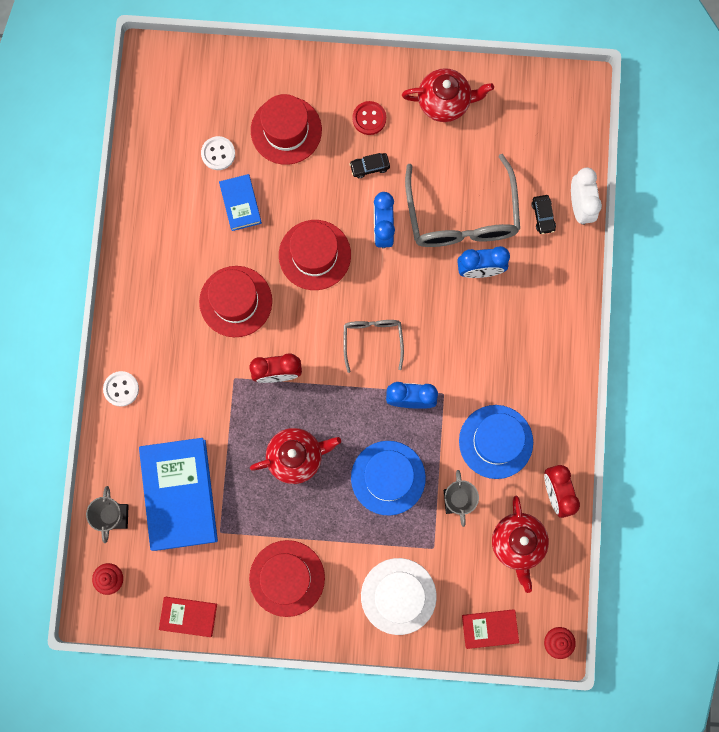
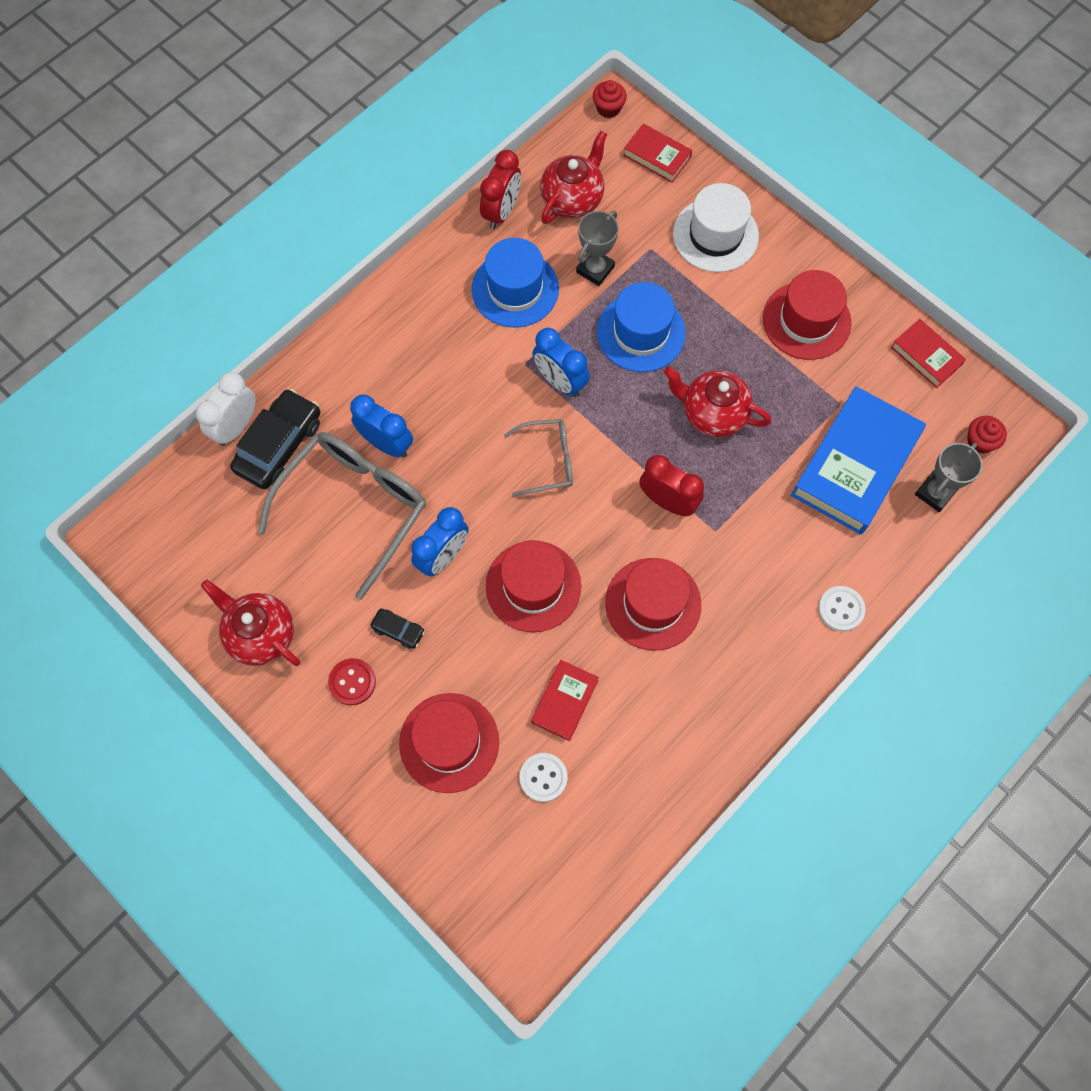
camera: 140 degrees left, 10 degrees down
blue book [219,174,262,231] -> red book [531,660,599,741]
grey glasses [343,320,404,373] -> grey glasses turned 135 degrees counterclockwise [504,419,573,497]
black car [531,195,556,234] -> black car [230,389,320,489], size x2.07

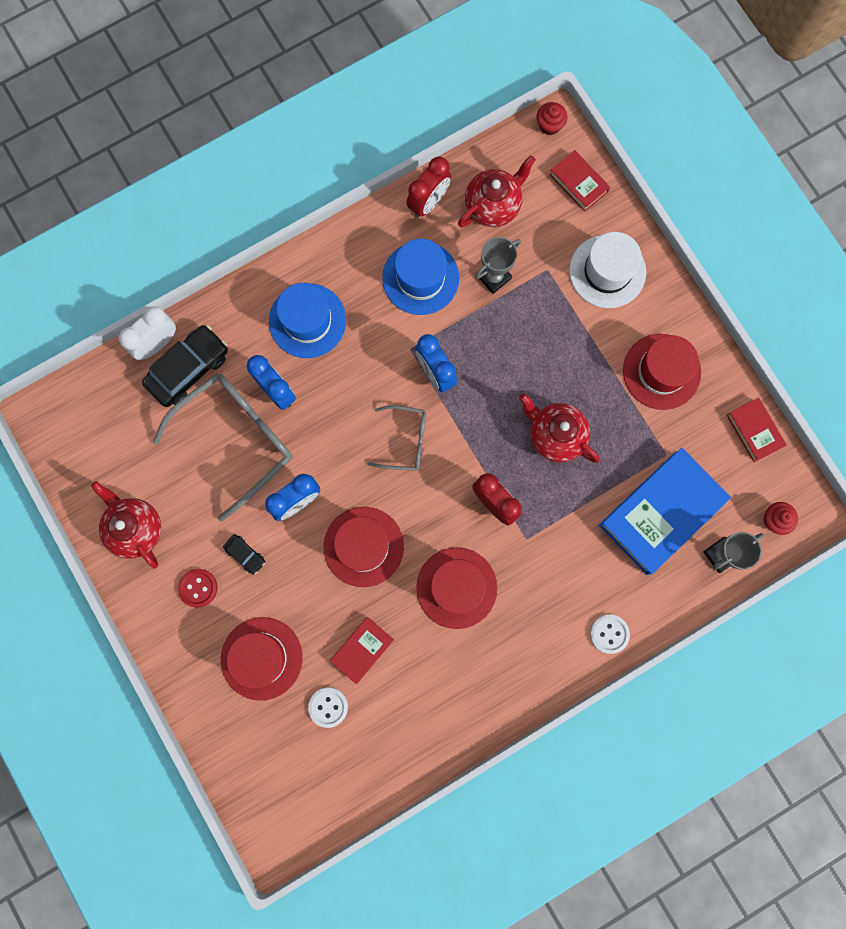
camera: 15 degrees right, 10 degrees up
blue hat [597,282,686,372] -> blue hat moved to [269,283,346,358]

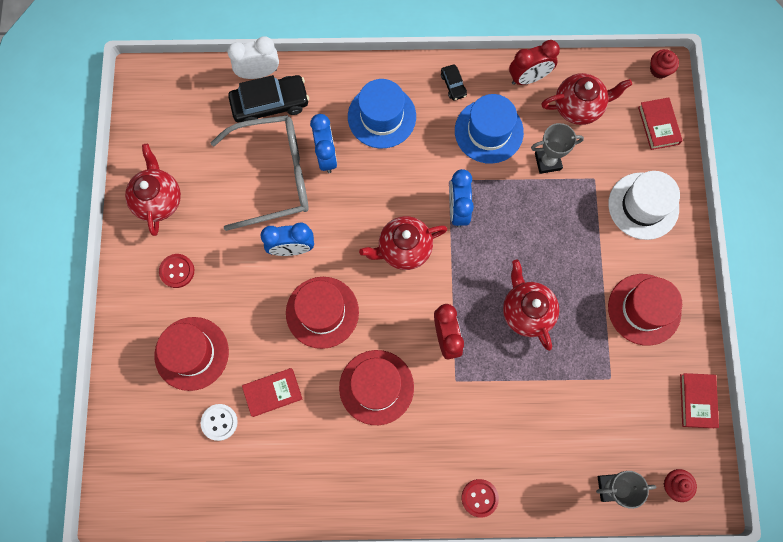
camera: 30 degrees right, 5 degrees down
black car [223,534,265,575] -> black car moved to [441,64,467,100]
grey glasses [368,405,426,471] -> red teapot [359,216,447,270]
white button [590,614,630,654] -> red button [462,479,499,518]
blue book [599,448,731,575] -> none

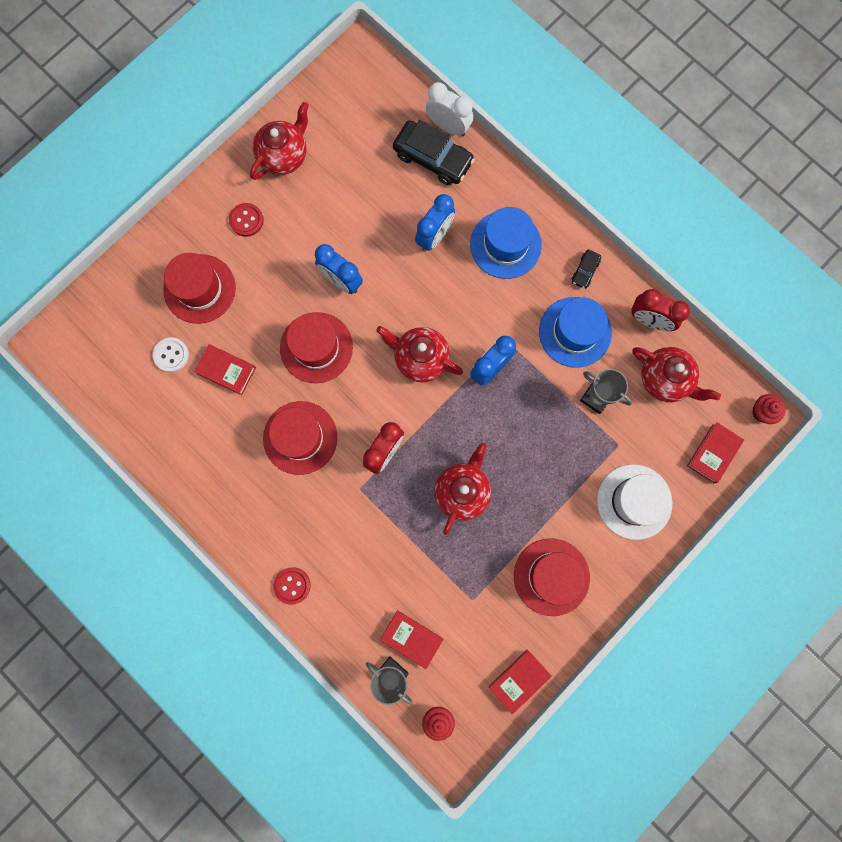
camera: 45 degrees right, 5 degrees up
grey glasses [210,115,308,231] -> none
none -> red book [380,610,443,669]

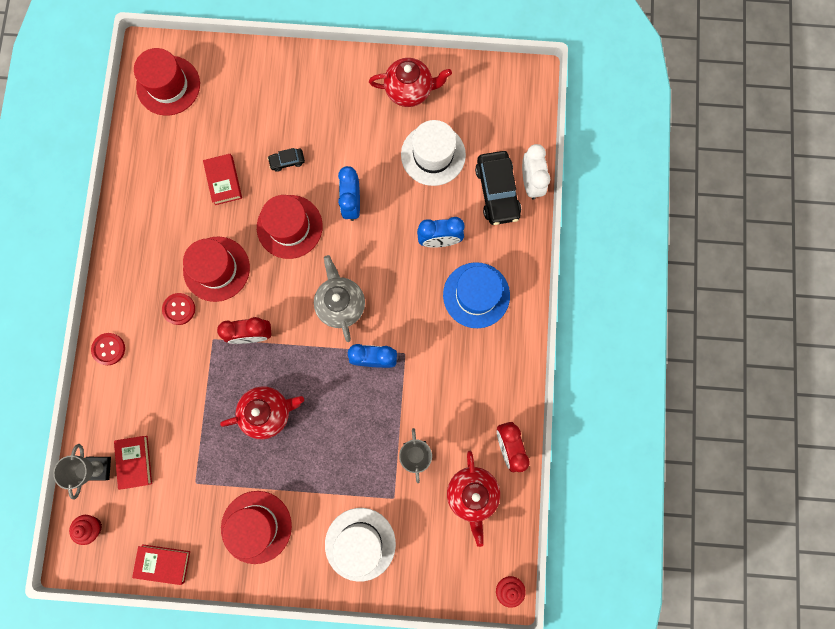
camera: 50 degrees right, 0 degrees up
white button [153,337,189,372] -> none
red hat [163,253,236,324] -> red hat moved to [134,48,200,115]
red button [229,203,264,237] -> red button moved to [162,293,195,325]
red teapot [376,326,463,382] -> grey teapot [314,255,365,342]
blue hat [539,297,612,368] -> none
black car [571,250,601,289] -> black car moved to [268,148,305,172]
red book [687,422,744,484] -> none
none -> white hat [401,120,466,186]

